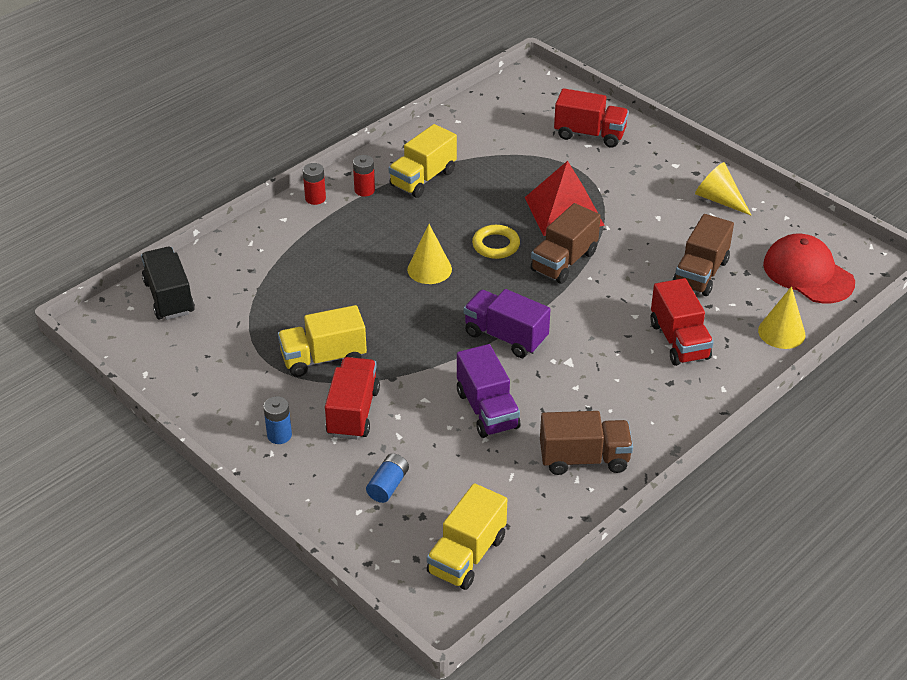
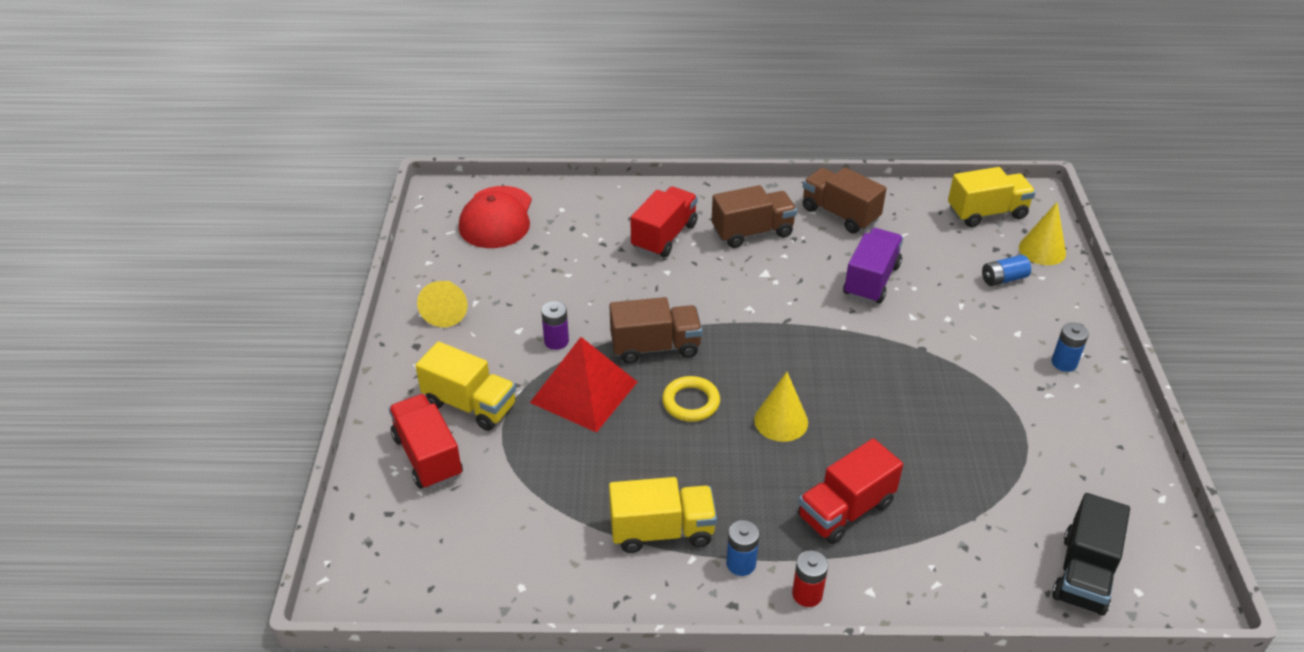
camera: 135 degrees left, 0 degrees up
yellow truck [278,305,367,377] -> yellow truck moved to [415,341,516,431]
red truck [325,357,380,439] -> red truck moved to [798,438,903,544]
red battery [353,155,375,196] -> blue battery [726,520,759,576]
purple truck [464,289,551,358] -> none
brown truck [673,214,734,296] -> brown truck moved to [712,185,797,248]
yellow cone [758,286,805,349] -> yellow cone moved to [1019,202,1066,265]
none -> purple battery [541,301,569,350]

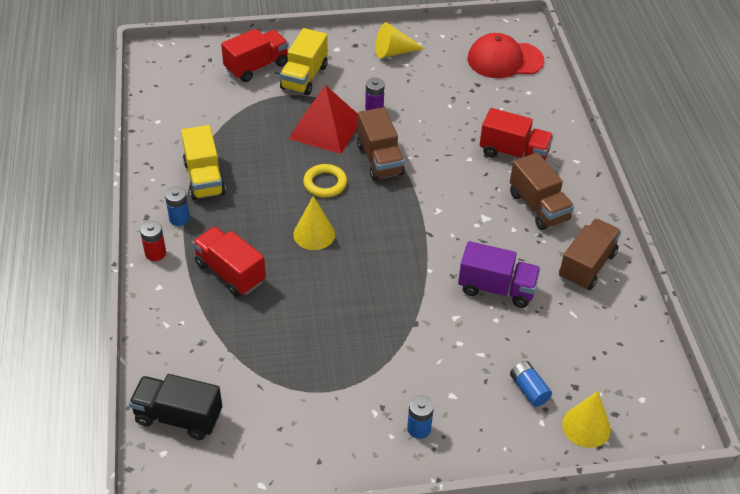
camera: 80 degrees right, 5 degrees up
yellow truck [948,167,1036,227] -> none

